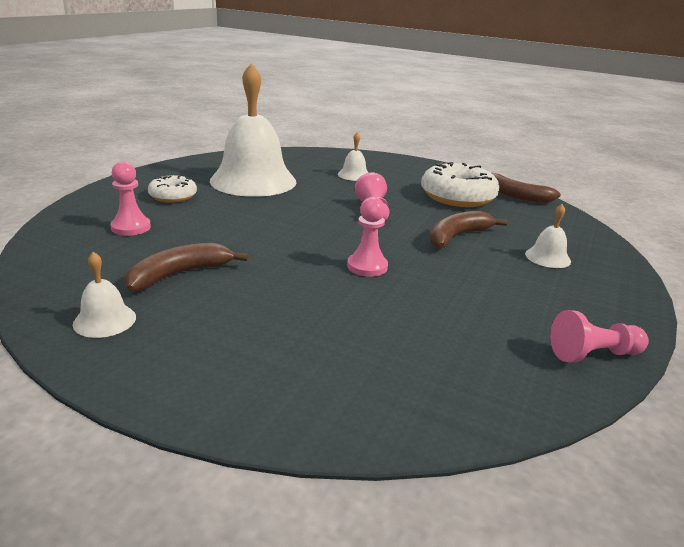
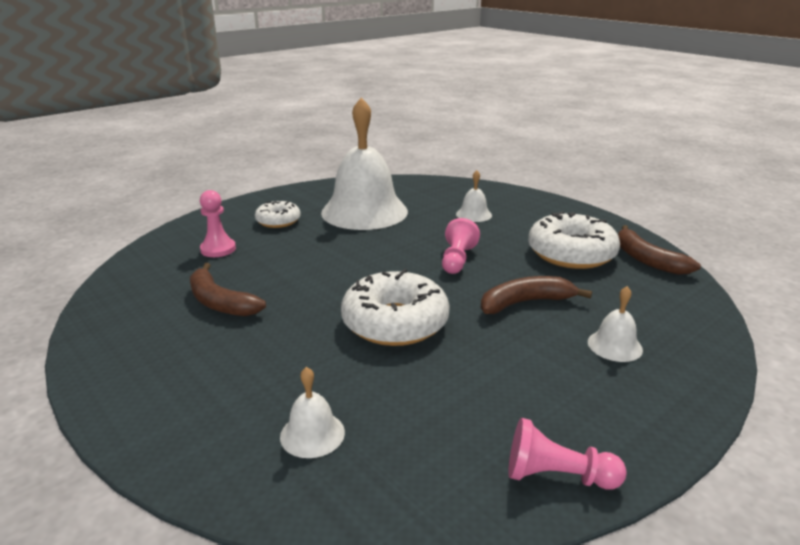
camera: 25 degrees right, 0 degrees up
white bell [73,252,136,338] -> white bell moved to [280,367,345,458]
brown banana [124,243,248,291] -> brown banana turned 120 degrees counterclockwise [190,263,266,316]
pink pawn [347,197,388,277] -> white donut [341,269,450,346]

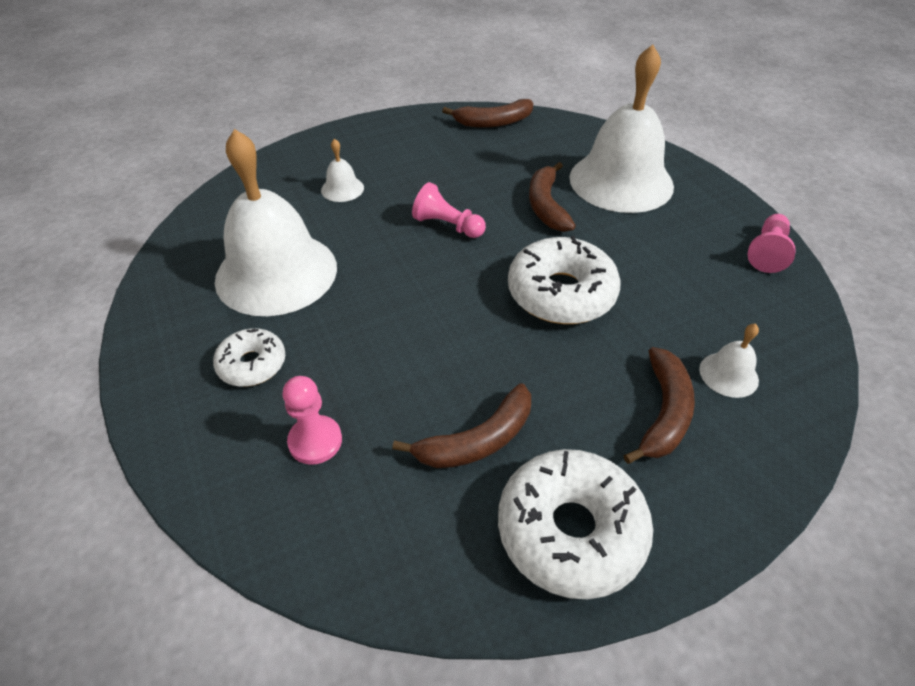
camera: 75 degrees left, 20 degrees up
white donut [528,211,620,269] -> white donut moved to [498,449,653,599]
white bell [588,286,643,362] -> white bell [570,45,674,213], size x2.44
none -> brown banana [623,347,695,464]

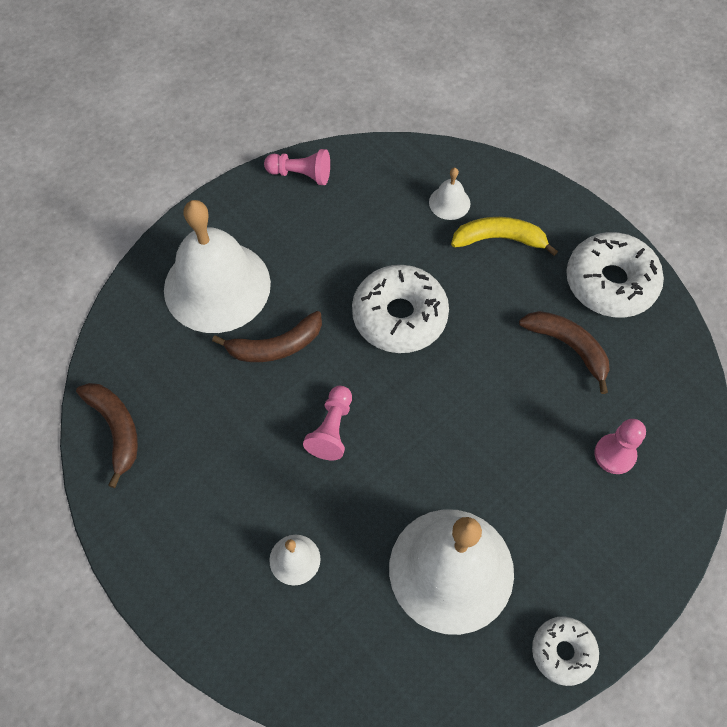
camera: 105 degrees left, 15 degrees up
white donut [213,328,285,387] -> white donut moved to [532,616,599,686]
brown banana [623,347,695,464] -> yellow banana [451,217,558,256]

